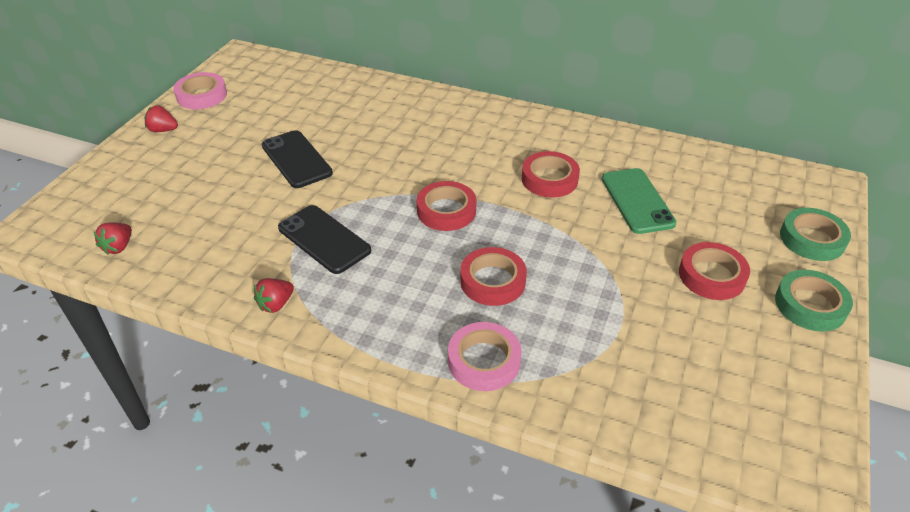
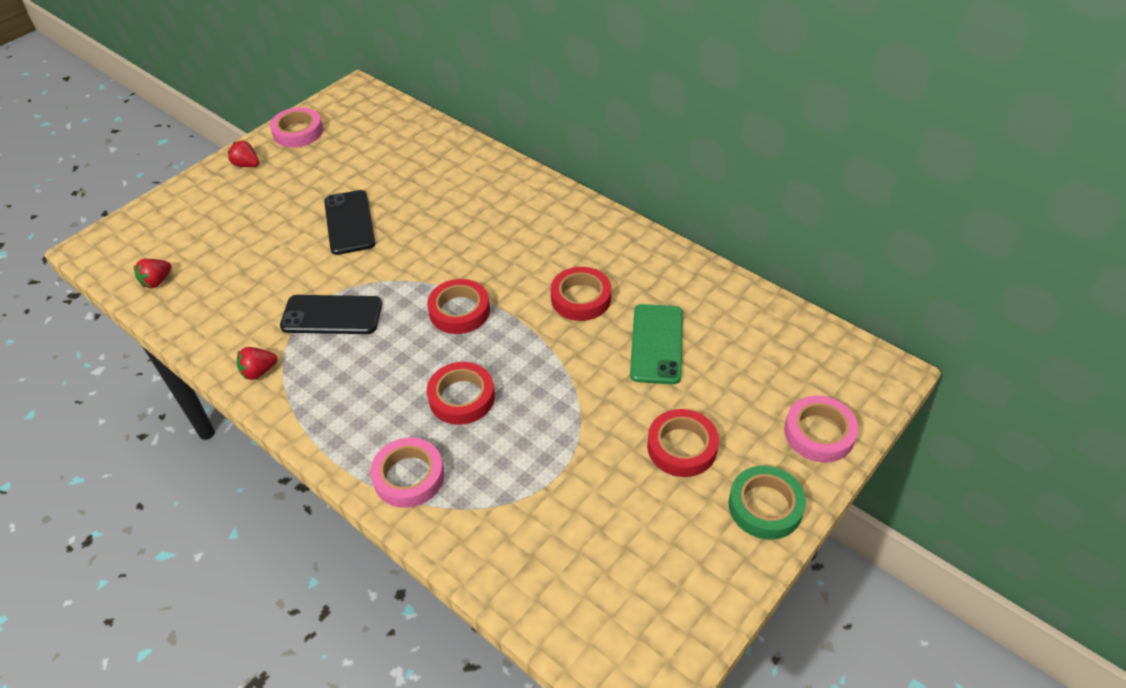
camera: 20 degrees right, 5 degrees up
black phone [278,205,371,274] -> black phone turned 60 degrees counterclockwise [280,295,382,334]
green tape [780,208,851,261] -> pink tape [784,395,859,463]

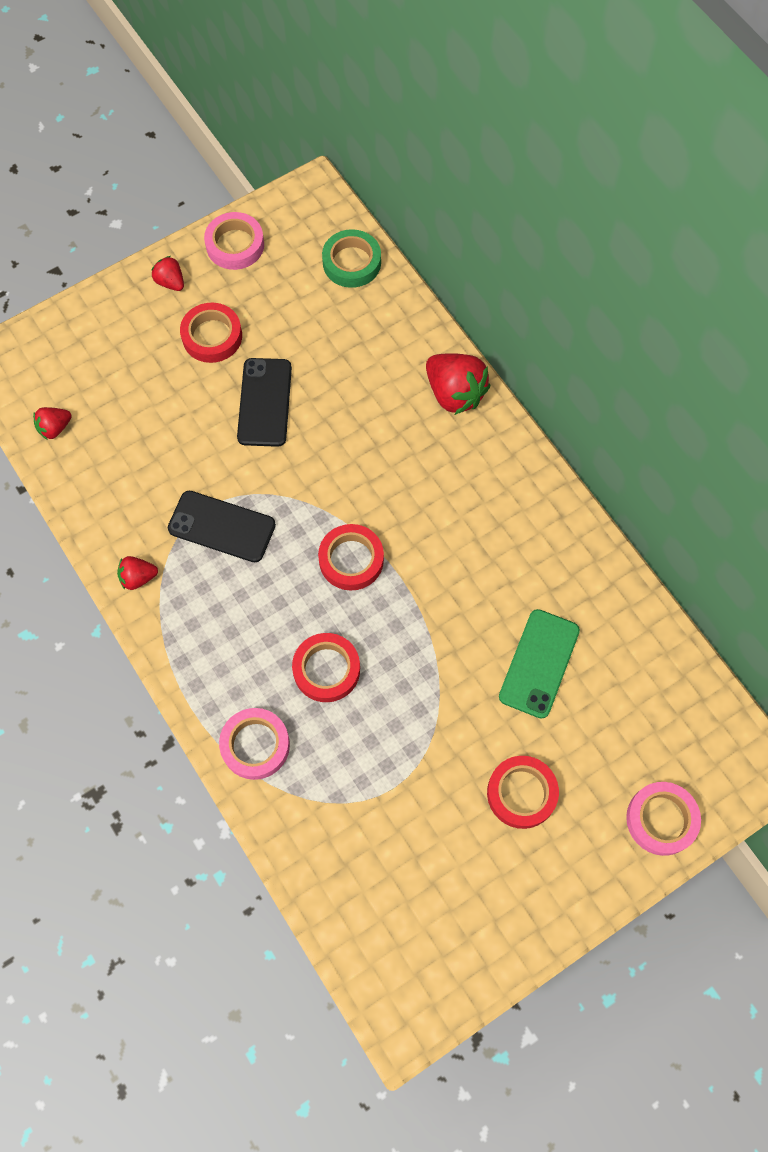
camera: 15 degrees right, 20 degrees up
red tape [550,267,611,321] -> red tape moved to [180,303,242,363]
green tape [728,466,806,540] -> green tape moved to [322,229,381,288]
none -> red strawberry [426,353,490,415]

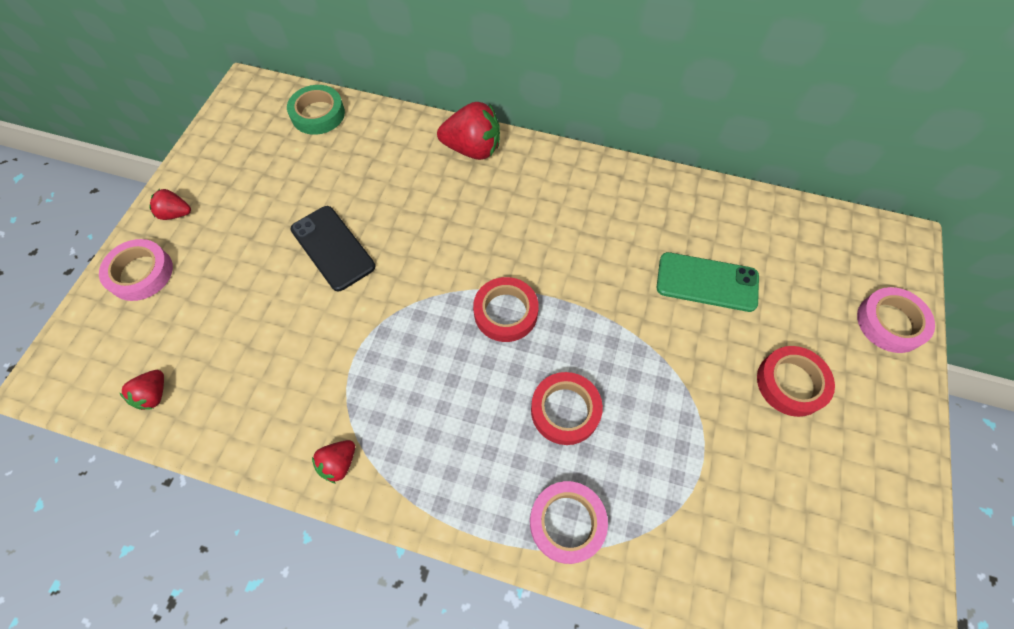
camera: 40 degrees left, 5 degrees down
black phone [168,491,276,562] -> none
red tape [180,303,242,363] -> none
pink tape [204,212,264,270] -> pink tape moved to [99,239,173,301]
green phone [499,609,580,719] -> green phone turned 60 degrees counterclockwise [657,252,759,312]

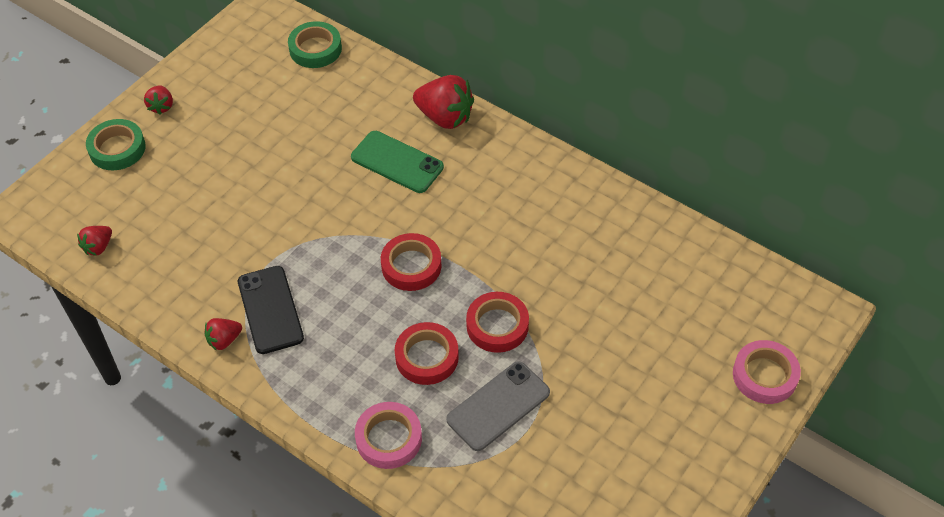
camera: 20 degrees right, 10 degrees down
pink tape [99,239,173,301] -> green tape [86,119,146,170]
red strawberry [149,189,191,220] -> red strawberry turned 120 degrees counterclockwise [144,85,173,115]
black phone [290,206,375,291] -> black phone moved to [238,266,304,354]
green phone [657,252,759,312] -> green phone moved to [351,131,444,193]
red tape [757,346,835,417] -> red tape moved to [466,292,529,353]
none -> grey phone [446,361,550,451]

